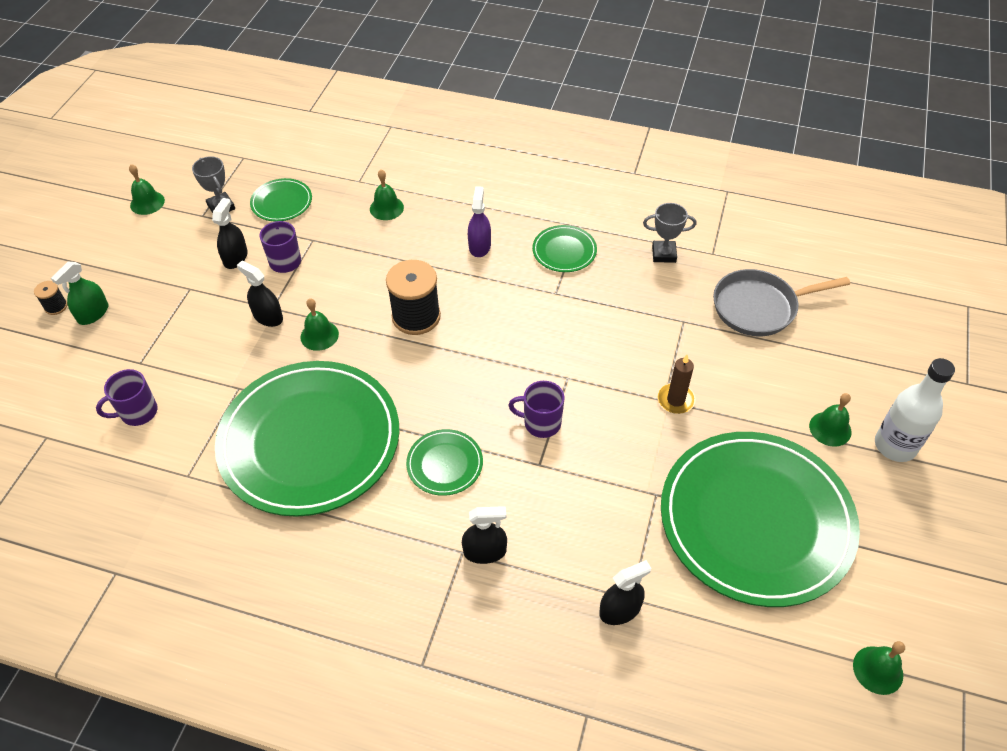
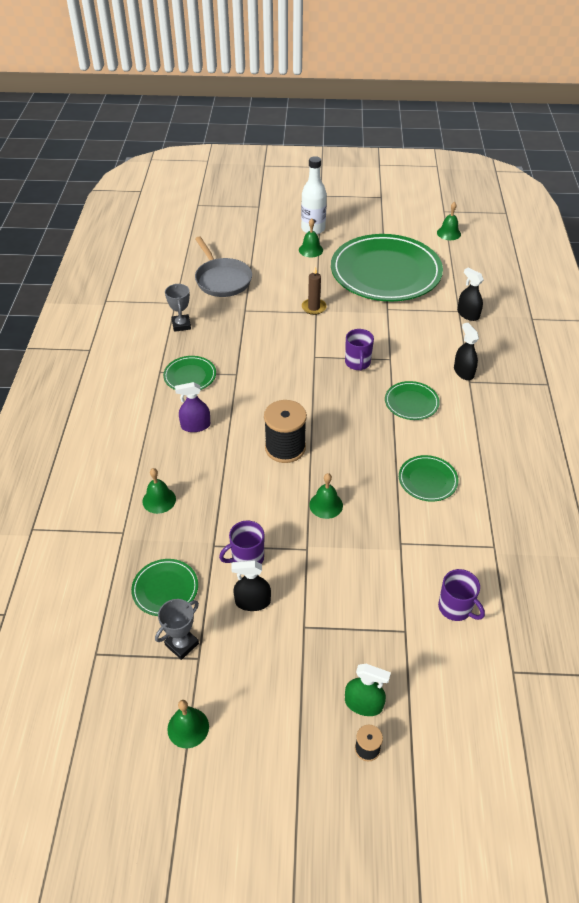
camera: 105 degrees left, 5 degrees down
green plate [215,361,399,517] -> green plate [399,455,459,502], size x0.41
black spray bottle [237,261,283,327] -> none

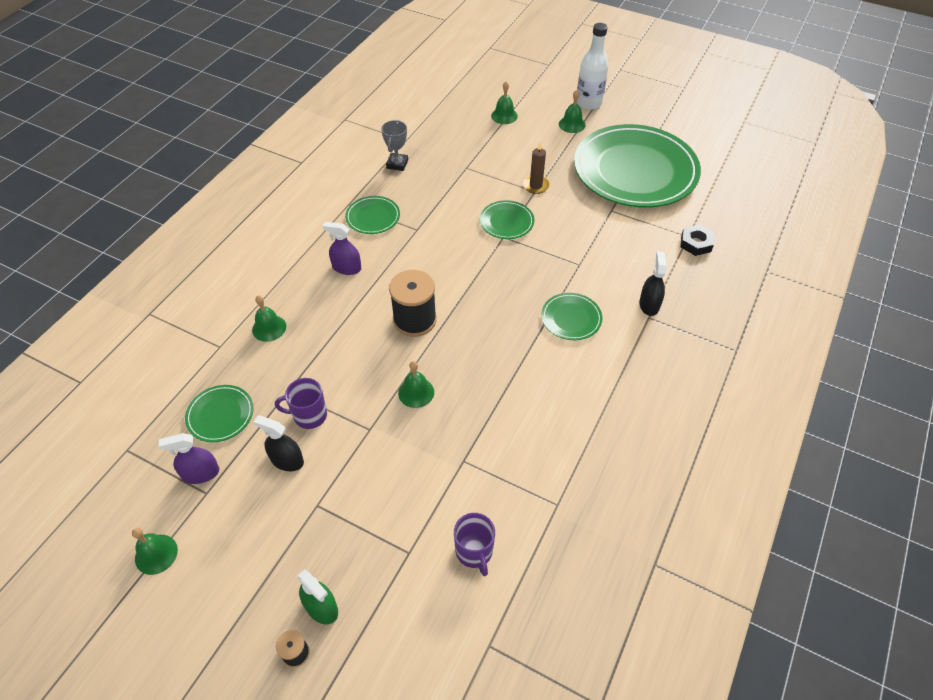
camera: 25 degrees right, 5 degrees up
grey trophy [155,599,199,660] -> purple spray bottle [159,433,219,484]
grey pan [195,236,252,297] -> none
purple mug [345,329,374,371] -> none
green plate [399,455,459,502] -> green plate moved to [480,200,534,239]
green bell [437,202,461,240] -> green bell moved to [491,82,518,124]
black spray bottle [457,268,484,321] -> black nut [680,224,714,256]

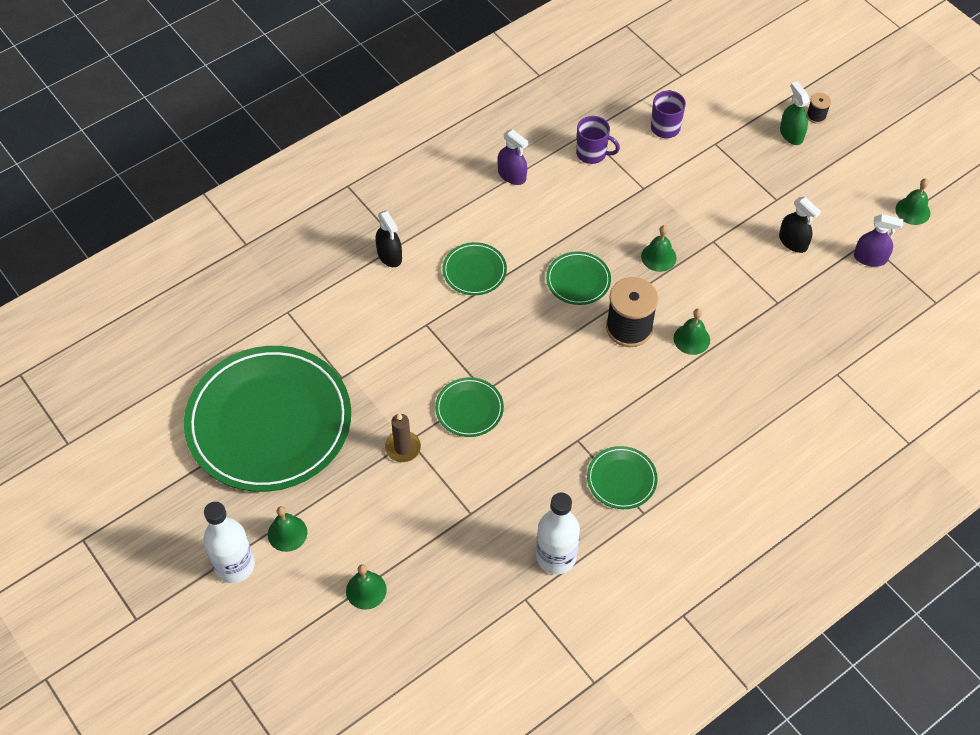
camera: 155 degrees left, 5 degrees up
green plate [185,385,253,442] -> green plate moved to [546,251,611,305]
green bell [252,296,286,342] -> green bell moved to [674,309,710,355]
purple mug [275,378,327,429] -> purple mug moved to [576,116,620,164]
purple spray bottle [323,222,361,275] -> purple spray bottle moved to [497,129,529,185]
grey trophy [381,120,408,171] -> white bottle [536,493,580,574]
black spray bottle [639,252,667,316] -> black spray bottle turned 60 degrees counterclockwise [375,210,402,267]
black nut [680,224,714,256] -> none

